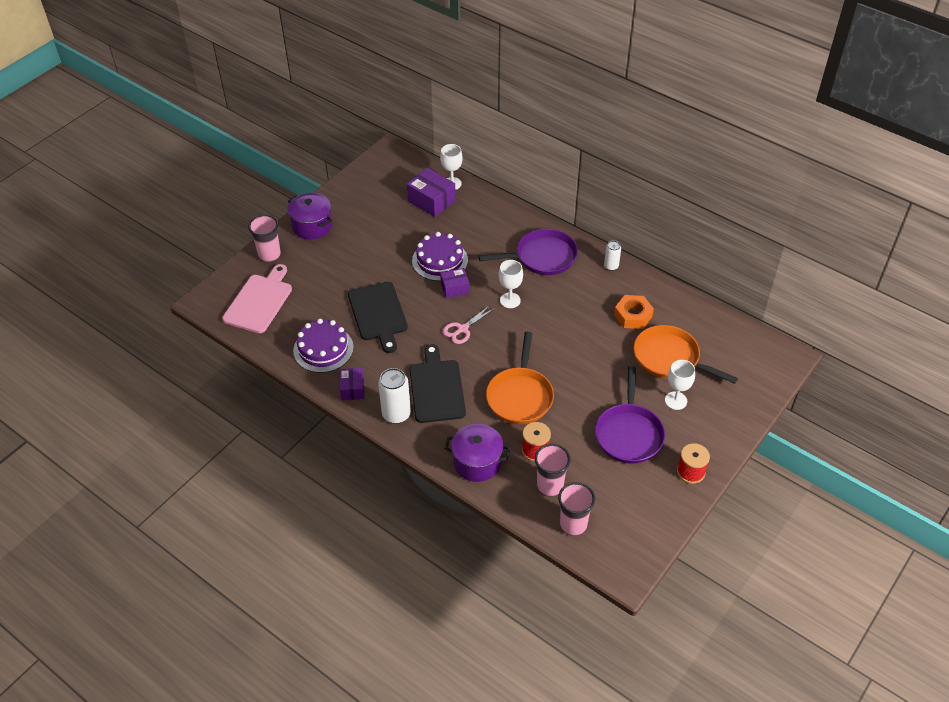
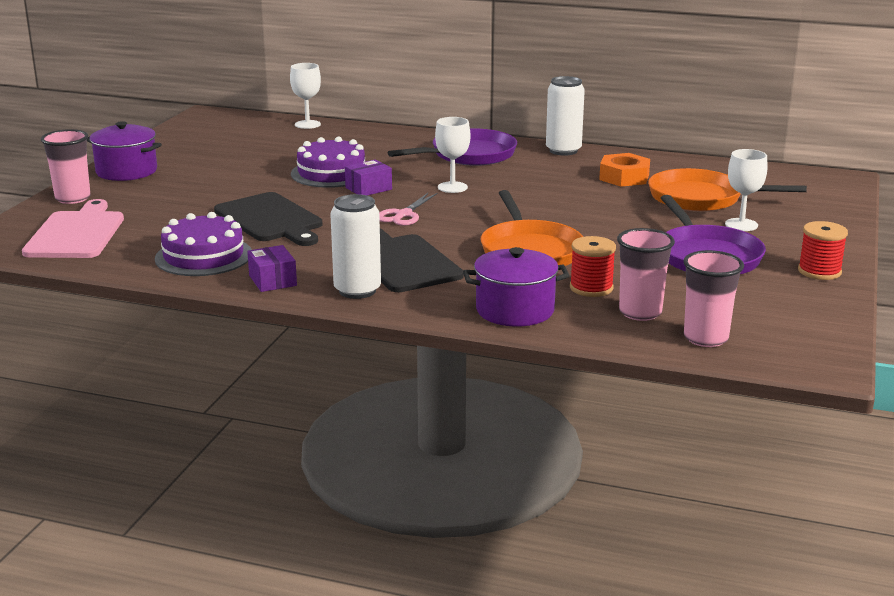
camera: 20 degrees left, 25 degrees down
purple box [407,168,456,217] -> none
white can [604,241,621,271] -> white can [546,76,585,156], size x1.75

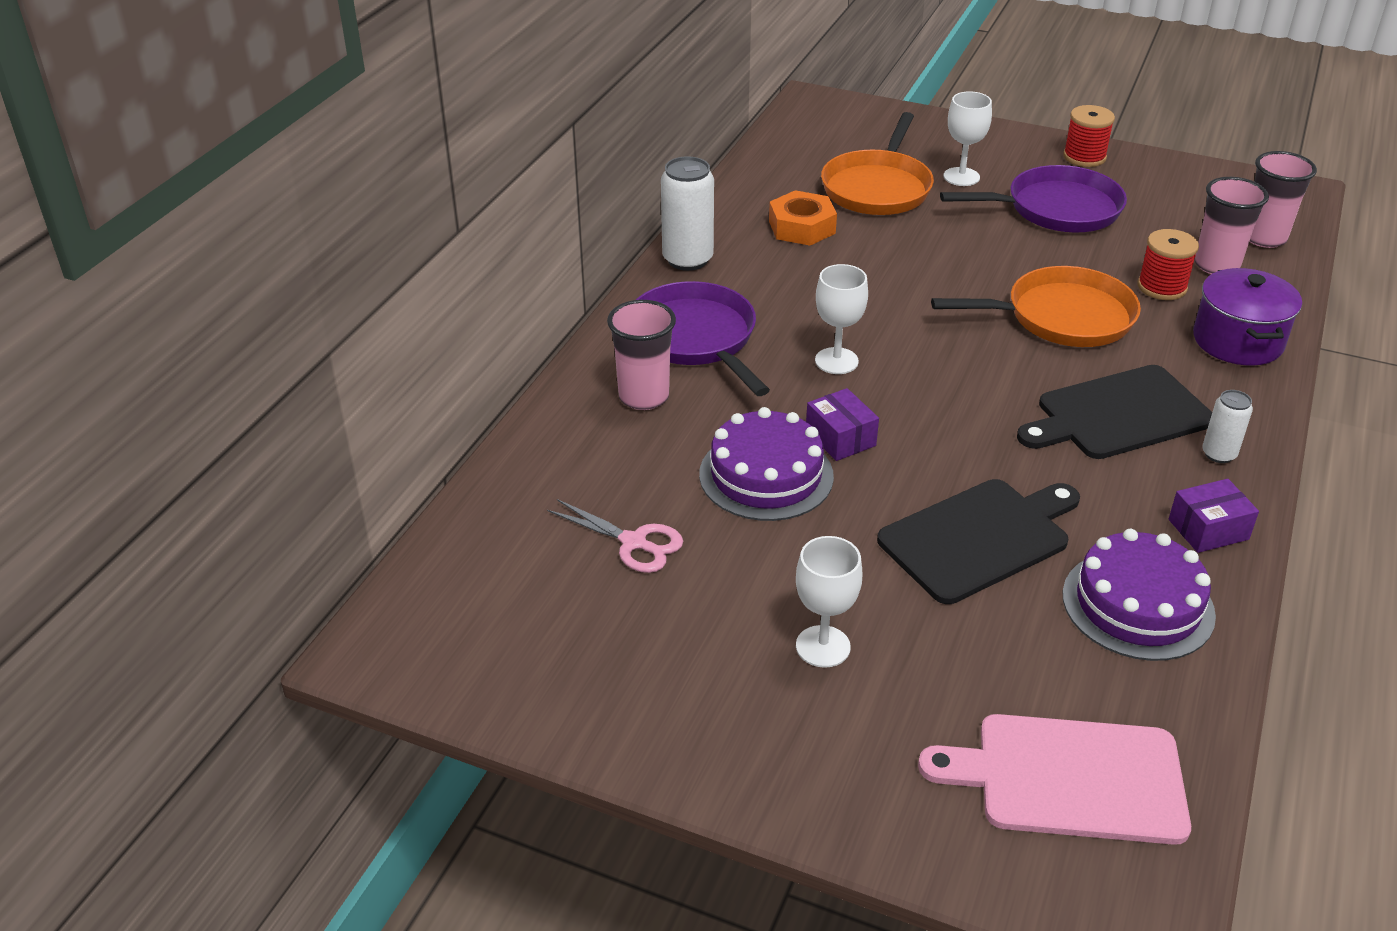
camera: 85 degrees left, 15 degrees up
pink cup [41,129,91,204] -> pink cup moved to [607,300,676,410]
purple pot [87,121,162,181] -> none
white goblet [290,63,321,129] -> white goblet moved to [796,536,862,668]
white can [330,194,381,299] -> white can [1202,390,1253,463], size x0.57
pink scissors [379,193,437,226] -> pink scissors moved to [547,499,683,573]

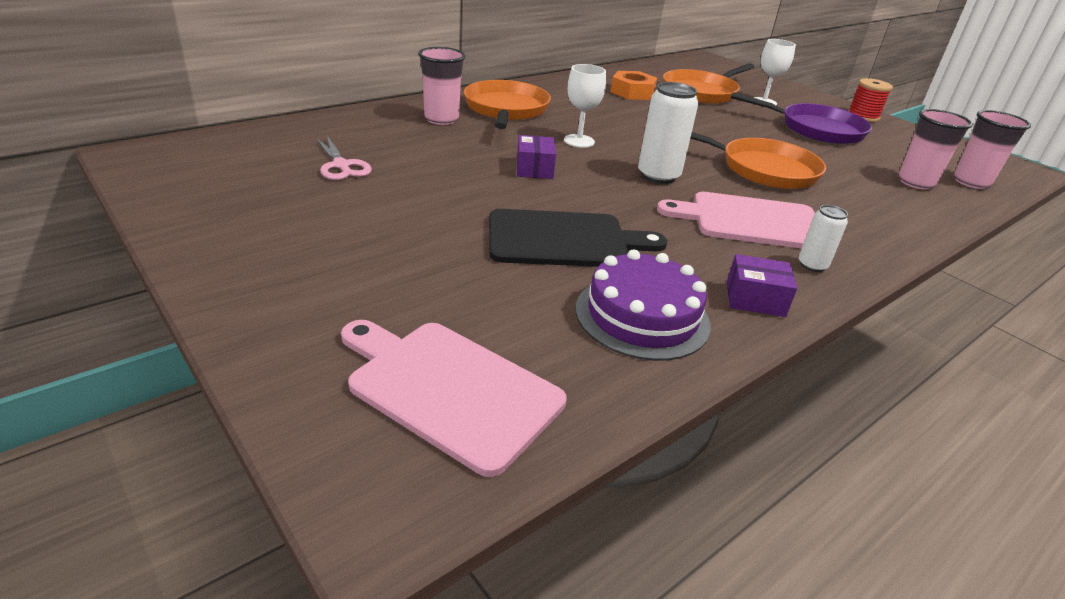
camera: 25 degrees right, 5 degrees down
purple pan [636,281,770,396] -> orange pan [464,80,551,129]
white can [661,156,714,271] -> white can moved to [638,82,698,184]
purple cake [699,407,834,521] -> none
white goblet [796,536,862,668] -> none
black cutting board [1017,365,1212,459] -> pink cutting board [657,192,815,248]
red spool [1138,229,1199,300] -> none
purple pot [1193,268,1302,366] -> none

